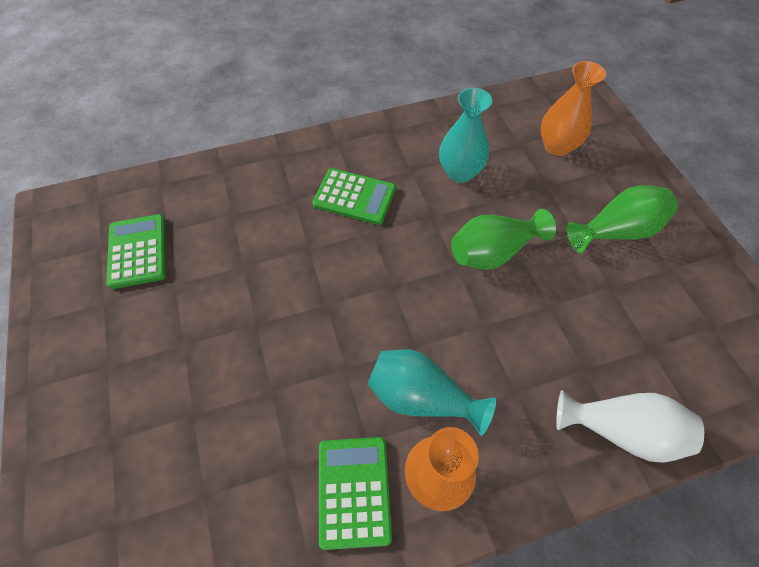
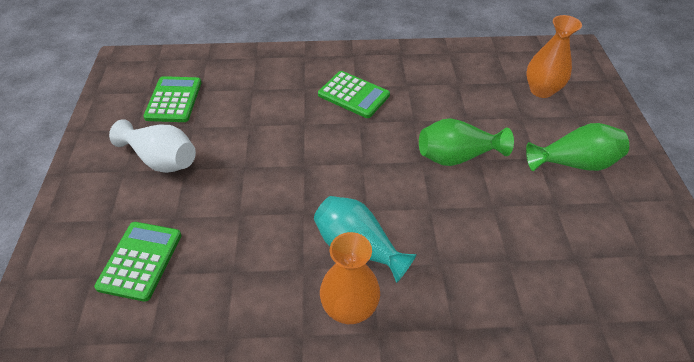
camera: 15 degrees right, 10 degrees down
green calculator [319,437,392,550] -> green calculator moved to [94,222,182,302]
turquoise vase [439,88,492,183] -> none
white vase [556,390,704,463] -> white vase moved to [109,119,196,173]

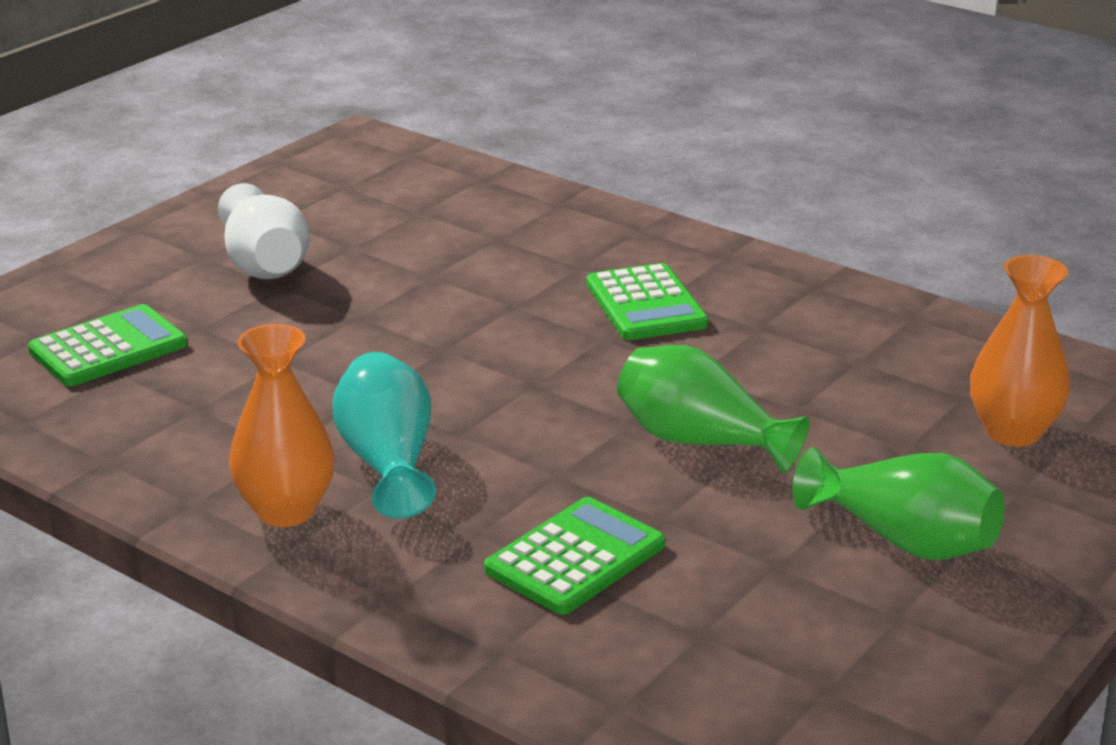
camera: 40 degrees right, 20 degrees down
green calculator [143,76,201,122] -> green calculator moved to [484,497,665,615]

